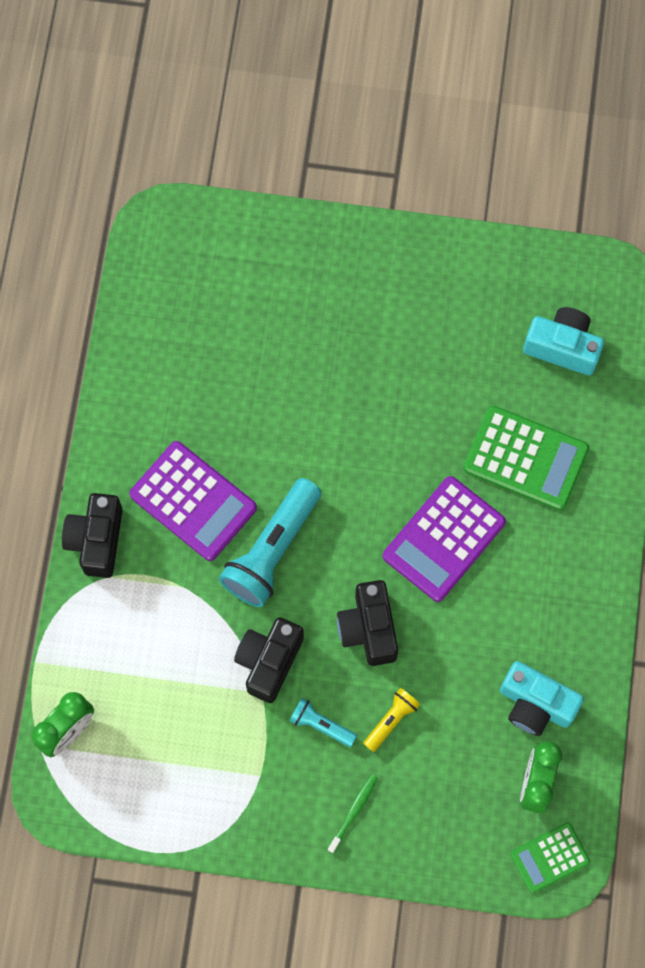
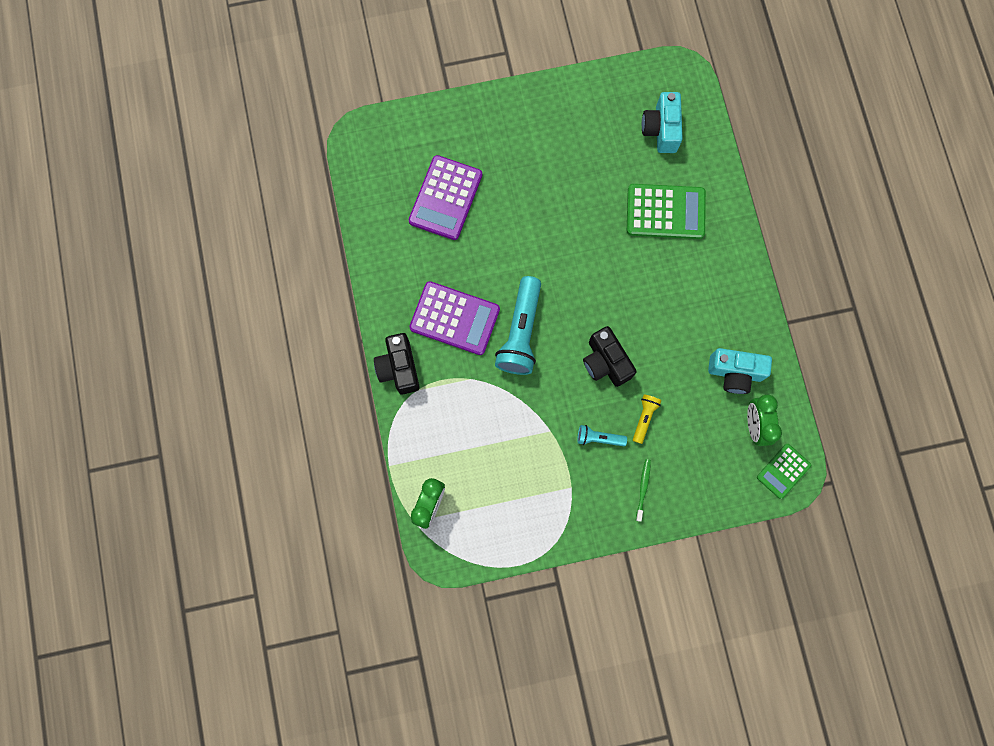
camera: 20 degrees left, 5 degrees up
black camera [234,617,304,703] -> none
purple calculator [383,476,506,602] -> purple calculator moved to [409,155,482,240]
turquoise camera [523,307,604,376] -> turquoise camera turned 90 degrees counterclockwise [642,92,683,153]

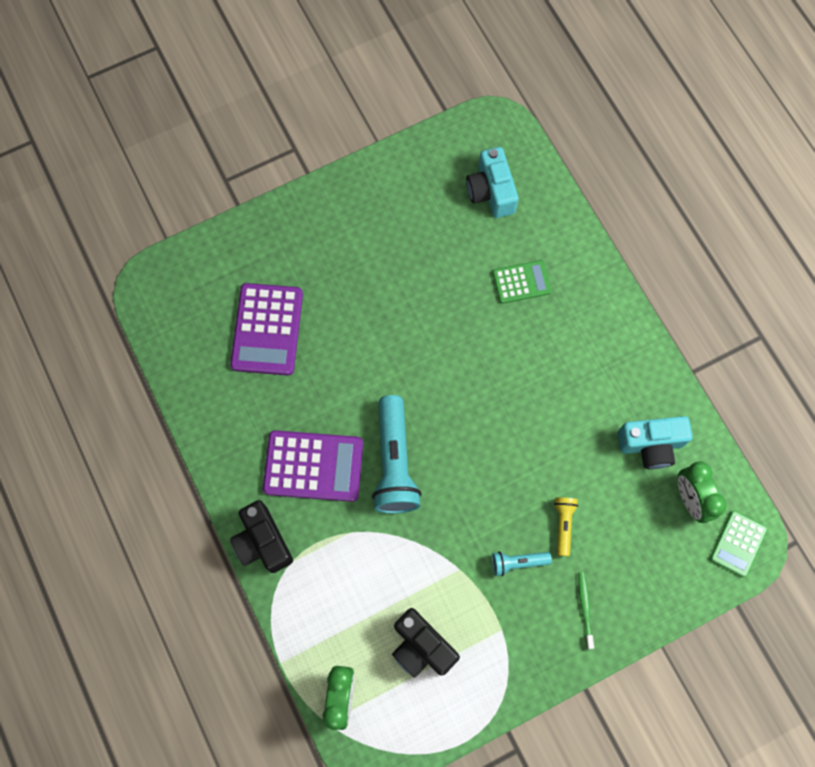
camera: 15 degrees left, 5 degrees down
black camera [583,326,637,387] -> black camera moved to [392,608,460,678]
green calculator [627,184,706,239] -> green calculator [493,260,552,304], size x0.59

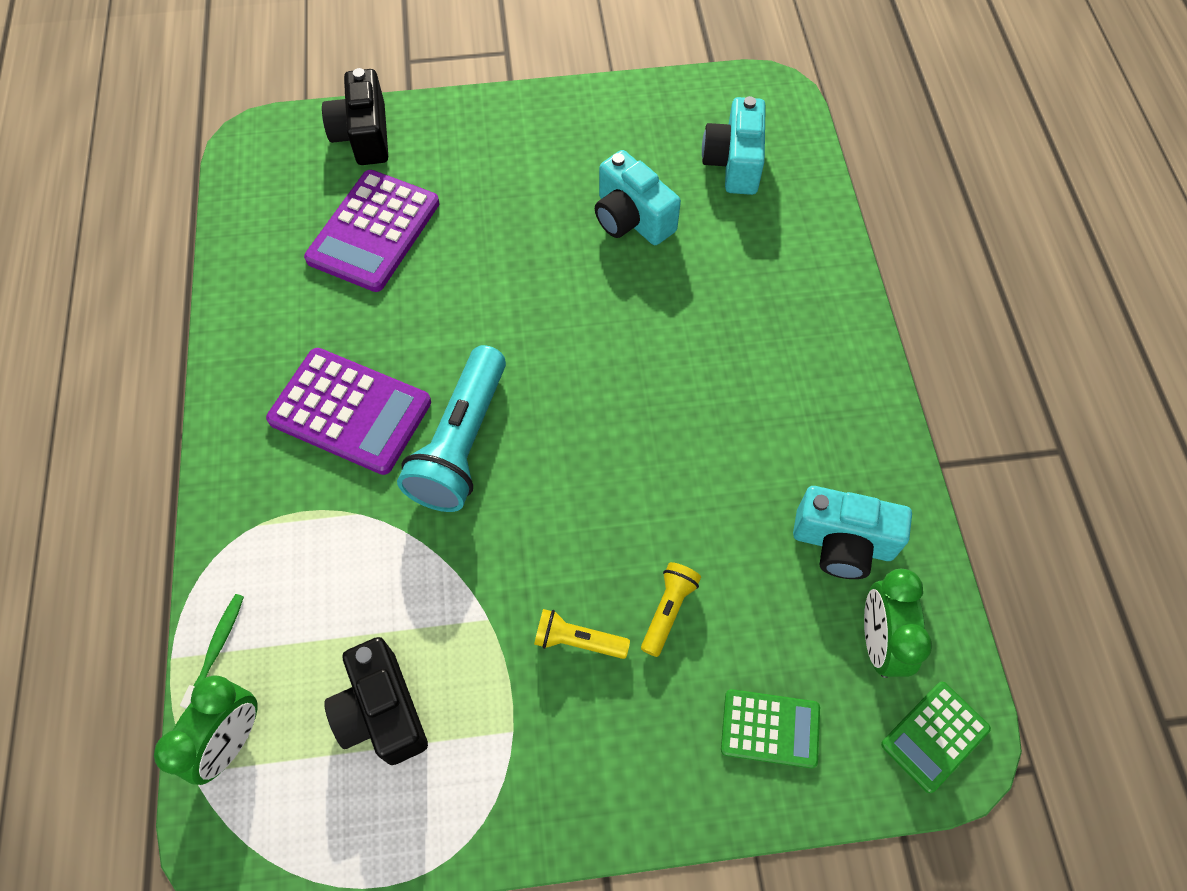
camera: 20 degrees right, 10 degrees down
black camera [230,500,293,573] -> black camera moved to [322,68,388,165]
turquoise flashlight [492,551,552,576] -> yellow flashlight [534,609,630,659]
green calculator [493,260,552,304] -> green calculator moved to [721,689,820,768]
green toothbrush [578,572,594,649] -> green toothbrush moved to [180,594,244,709]
none -> turquoise camera [595,150,681,245]

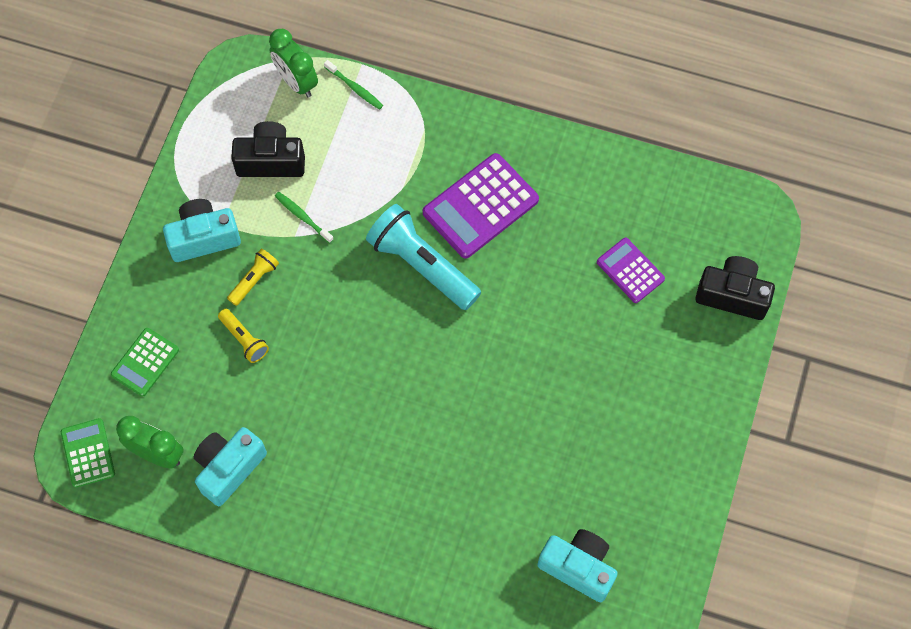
camera: 115 degrees right, 5 degrees up
purple calculator [304,170,439,292] -> purple calculator [597,238,665,303], size x0.59
turquoise camera [595,150,681,245] -> turquoise camera moved to [163,199,241,262]
none -> green toothbrush [275,192,334,243]

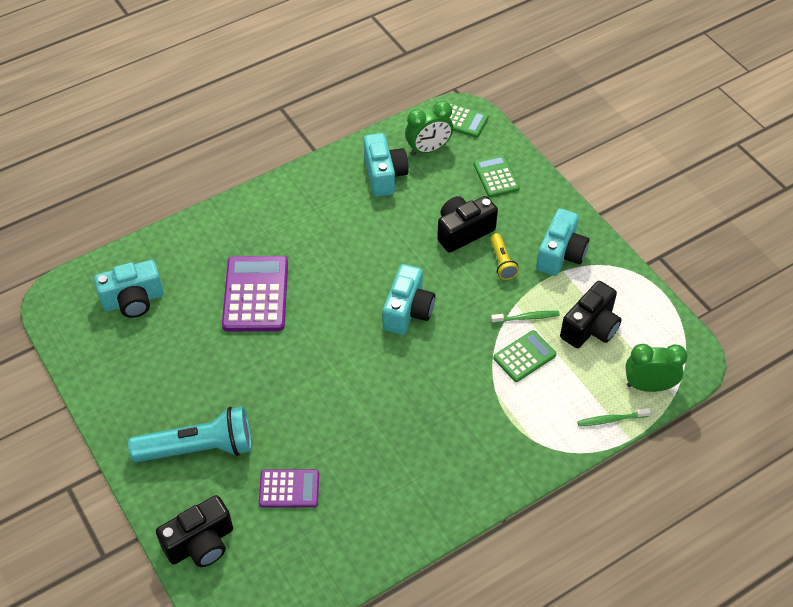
camera: 130 degrees right, 15 degrees down
yellow flashlight [218,309,269,363] -> black camera [437,196,498,253]
turquoise flashlight [366,204,481,310] -> turquoise flashlight moved to [128,406,252,462]
purple calculator [423,153,539,259] -> purple calculator moved to [222,256,288,331]
none -> turquoise camera [383,264,435,335]
none -> green calculator [493,330,557,382]

